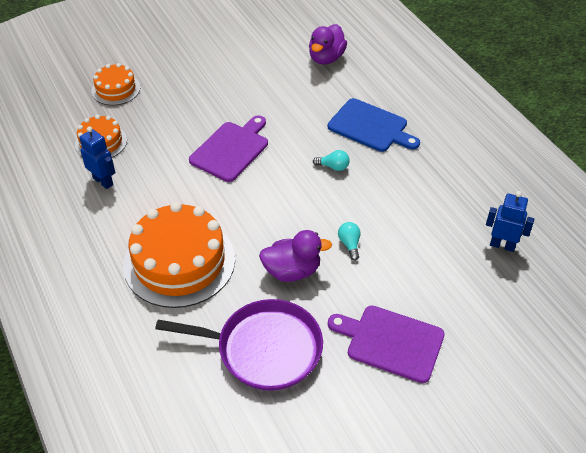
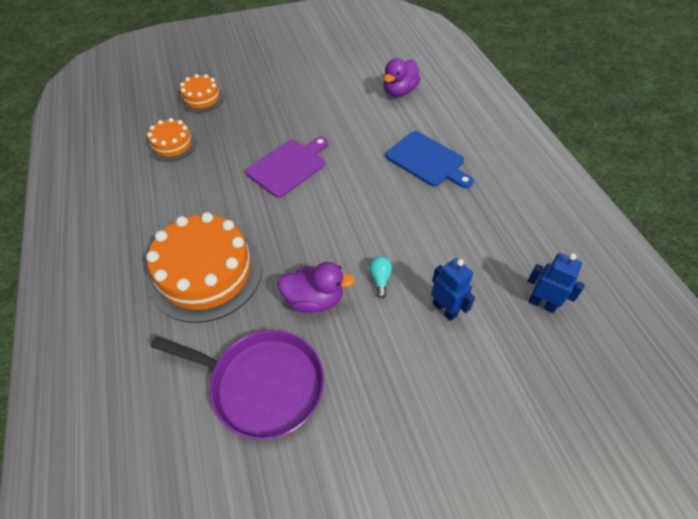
camera: 10 degrees right, 5 degrees up
blue robot [79,126,115,189] -> blue robot moved to [431,258,475,321]
turquoise light bulb [313,150,350,171] -> none
purple cutting board [328,305,445,383] -> none

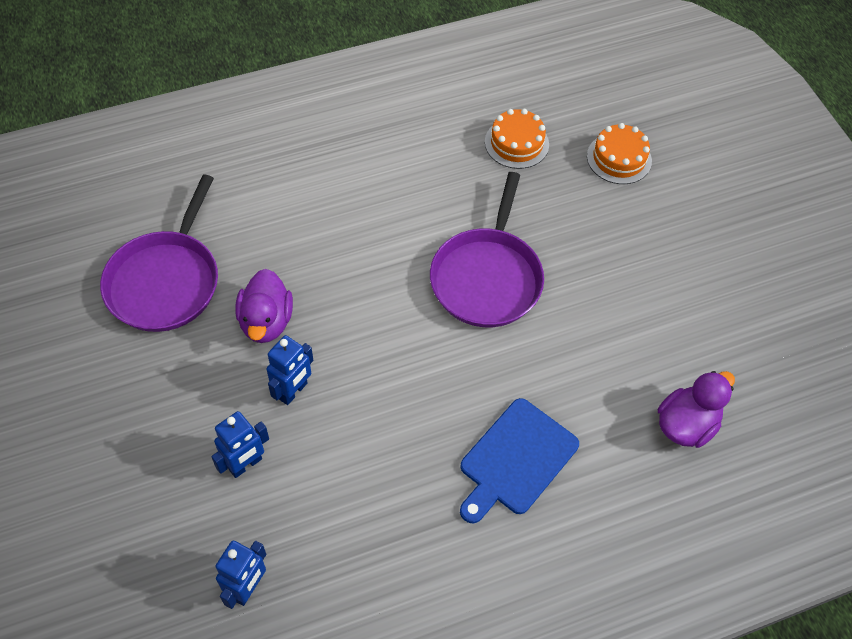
camera: 85 degrees right, 5 degrees up
orange cake [146,212,262,323] -> none
purple cutting board [246,137,328,198] -> purple pan [430,172,544,327]
turquoise light bulb [369,256,392,298] -> blue robot [266,335,313,405]
purple duck [383,58,421,97] -> purple duck turned 105 degrees clockwise [658,371,735,448]

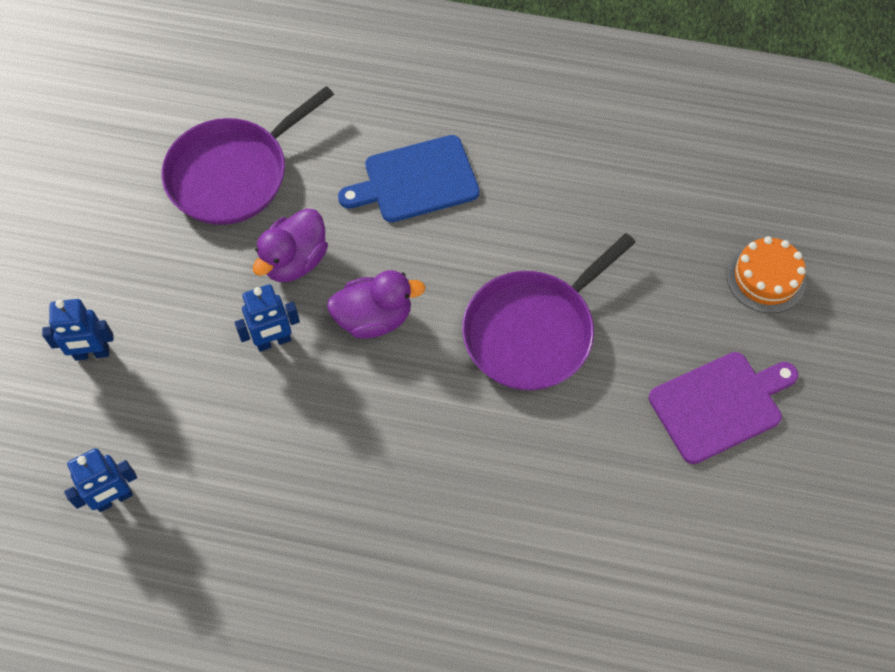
camera: 35 degrees right, 5 degrees up
blue robot [211,411,269,478] -> blue robot moved to [42,299,113,361]
blue cutting board [460,398,579,524] -> blue cutting board moved to [338,135,480,222]
orange cake [485,109,549,169] -> none
purple duck [658,371,735,448] -> purple duck moved to [327,270,425,338]
none -> purple cutting board [649,352,798,464]

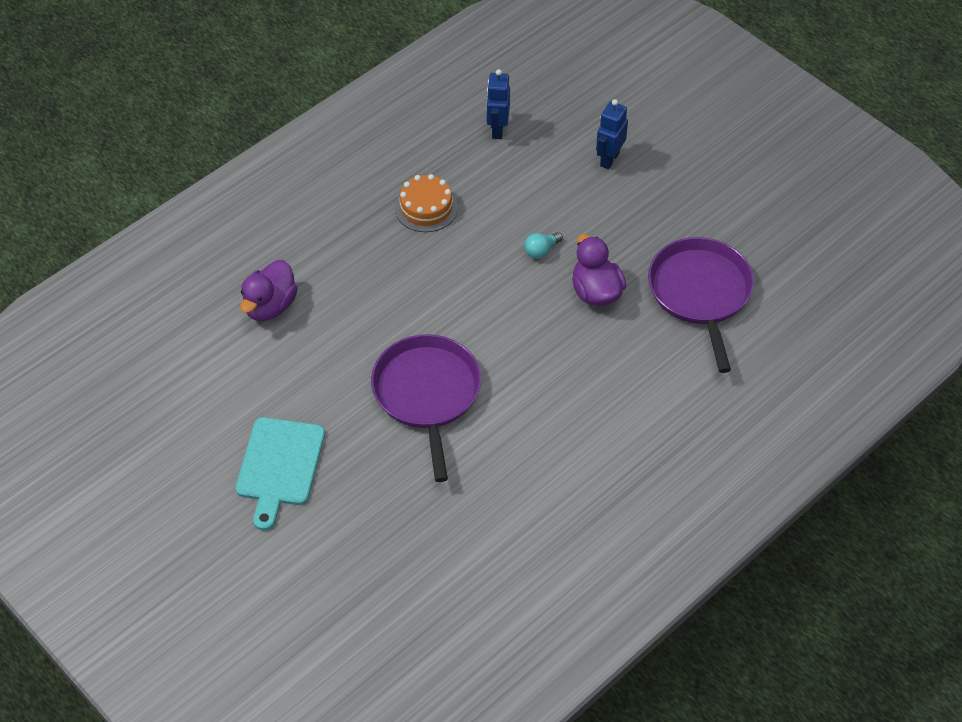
camera: 125 degrees right, 10 degrees down
blue robot [234,284,300,352] -> turquoise light bulb [524,232,563,258]
purple duck [327,270,425,338] -> purple duck moved to [240,260,298,321]
blue cutting board [338,135,480,222] -> none
purple cutting board [649,352,798,464] -> turquoise cutting board [236,417,325,531]
orange cake [727,236,806,313] -> orange cake moved to [395,174,458,232]

